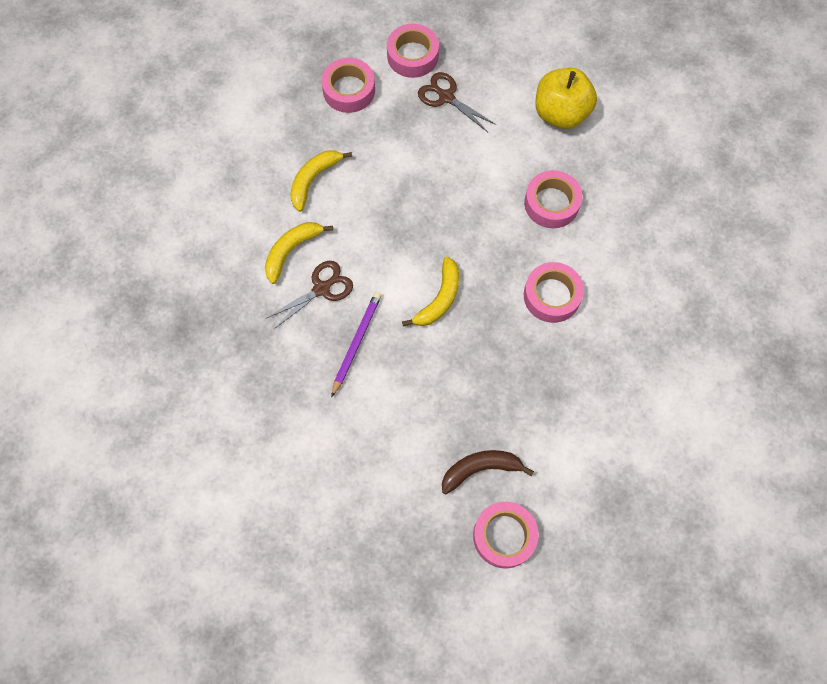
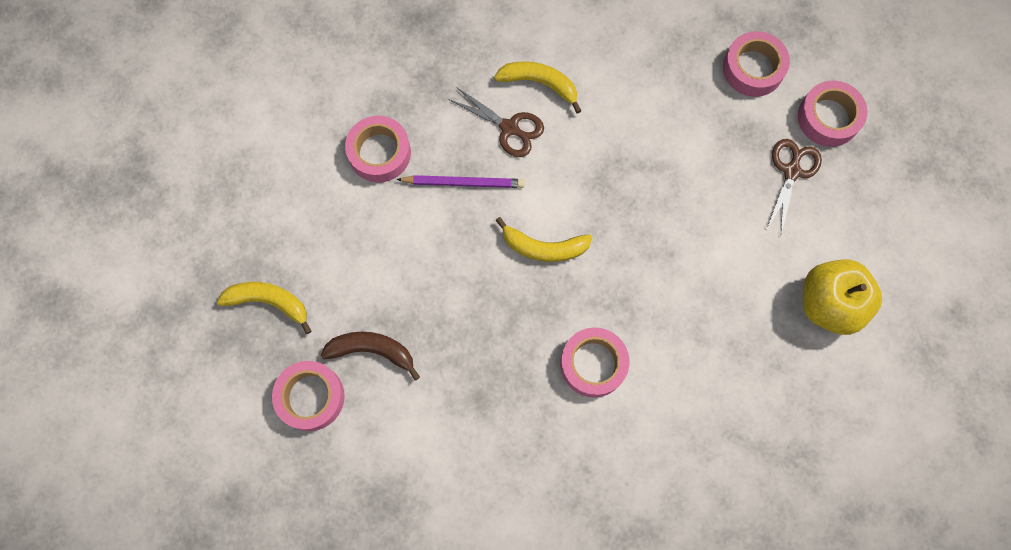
camera: 70 degrees right, 5 degrees up
yellow banana [290,150,352,212] -> yellow banana moved to [217,282,311,334]
brown banana [442,450,534,494] -> brown banana turned 45 degrees counterclockwise [321,332,420,381]
pink tape [524,170,582,228] -> pink tape moved to [345,116,411,182]

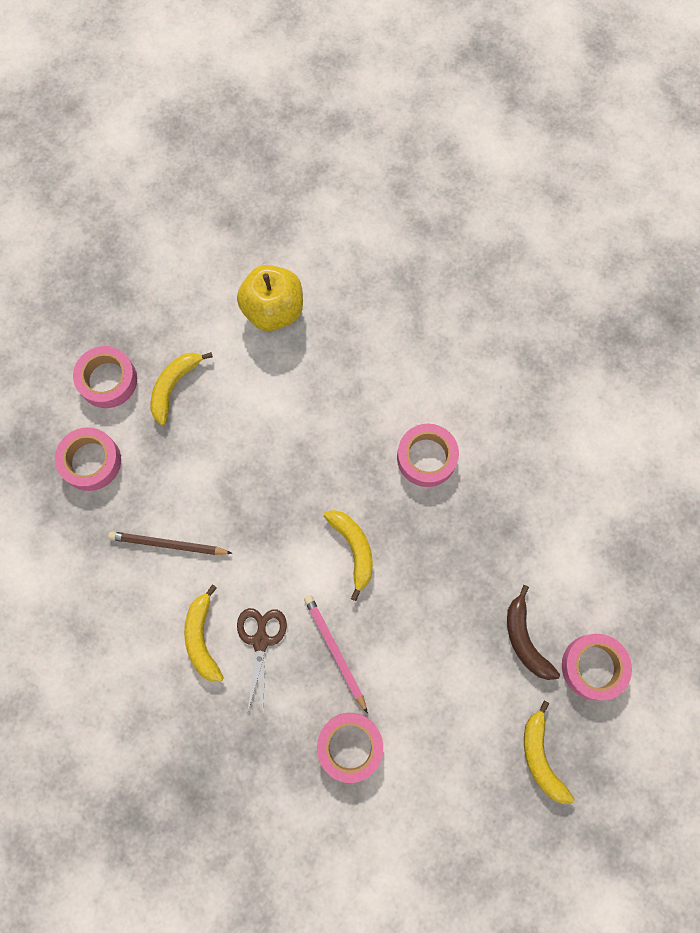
camera: 120 degrees left, 0 degrees up
purple pencil [396,175,525,188] -> pink pencil [304,595,368,714]
brown scissors [767,139,822,234] -> yellow banana [151,352,213,425]
none -> brown pencil [108,531,232,555]

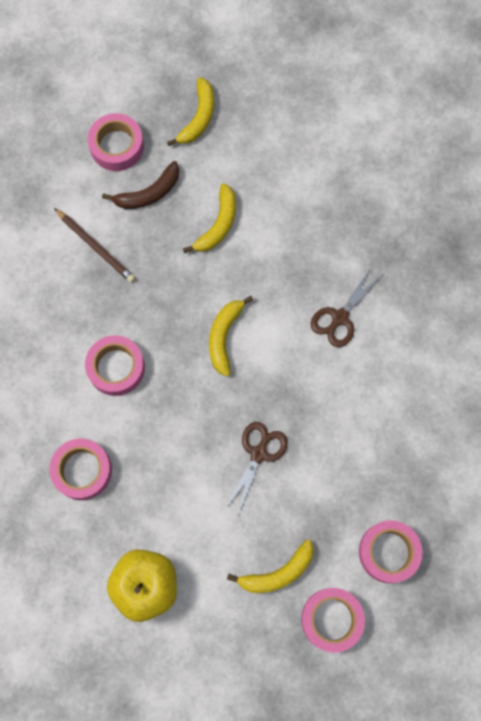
camera: 145 degrees left, 0 degrees up
brown pencil [108,531,232,555] -> brown pencil moved to [54,208,135,283]
yellow banana [184,584,224,682] -> yellow banana moved to [183,183,236,253]
pink pencil [304,595,368,714] -> none
pink tape [317,713,383,783] -> pink tape moved to [49,438,112,500]
brown banana [507,585,560,680] -> brown banana turned 45 degrees clockwise [102,161,179,209]
none -> brown scissors [225,422,288,515]

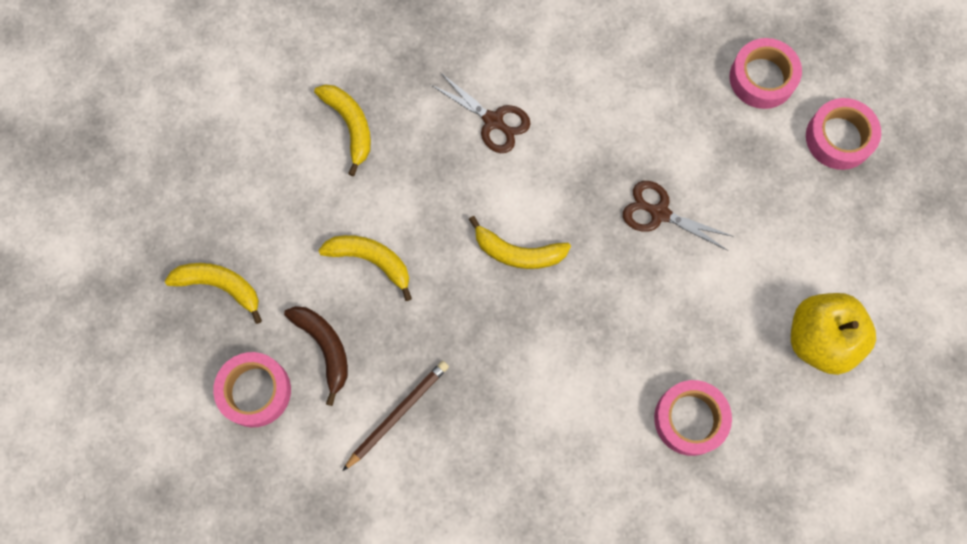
camera: 90 degrees left, 0 degrees up
pink tape [85,335,145,396] -> none
yellow banana [227,540,314,593] -> yellow banana moved to [314,84,371,176]

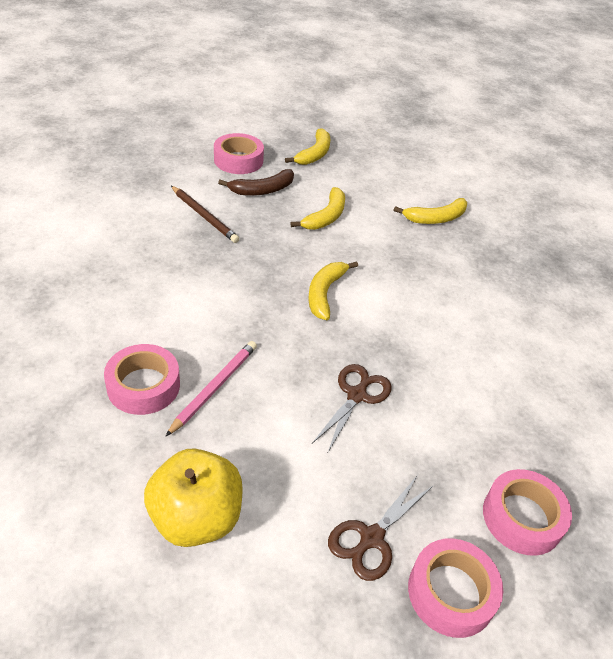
camera: 90 degrees right, 30 degrees down
brown scissors [431,72,531,153] -> brown scissors moved to [328,476,433,581]
none -> pink pencil [165,341,257,437]

